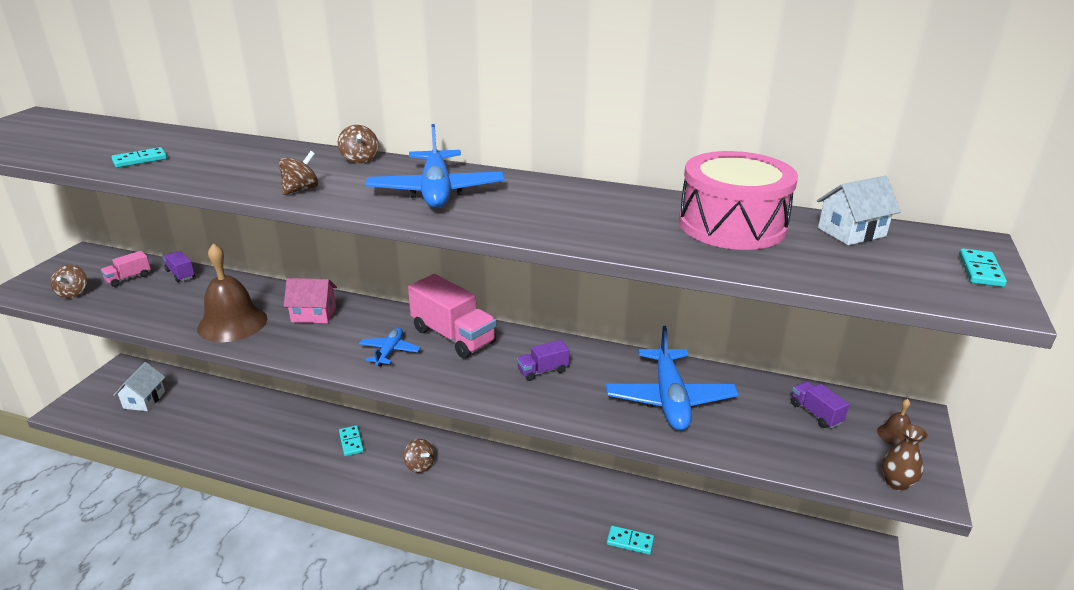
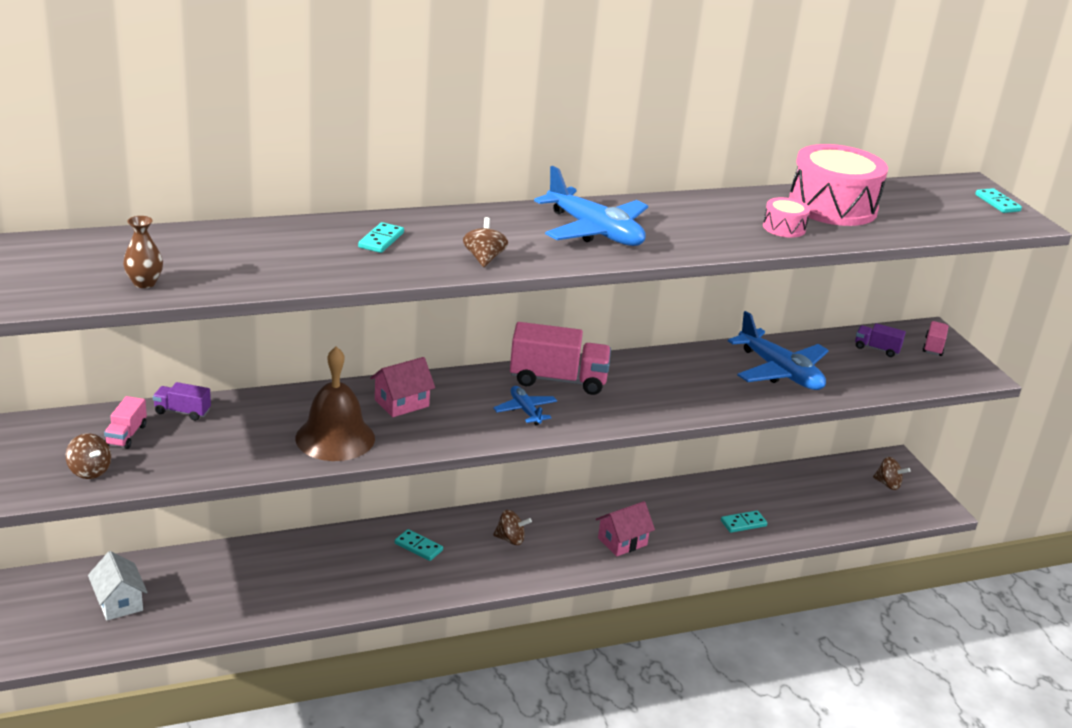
camera: 40 degrees left, 0 degrees up
turquoise domino [111,147,167,168] -> turquoise domino moved to [358,222,404,253]
brown spinning top [338,125,378,163] -> brown spinning top moved to [873,457,911,490]
purple truck [517,340,569,381] -> none
white house [817,176,901,245] -> none
brown bell [877,399,911,446] -> pink truck [923,321,949,356]
brown vase [882,424,928,491] -> brown vase moved to [123,216,163,288]
none -> pink house [596,501,655,556]
none -> pink drum [763,197,810,238]

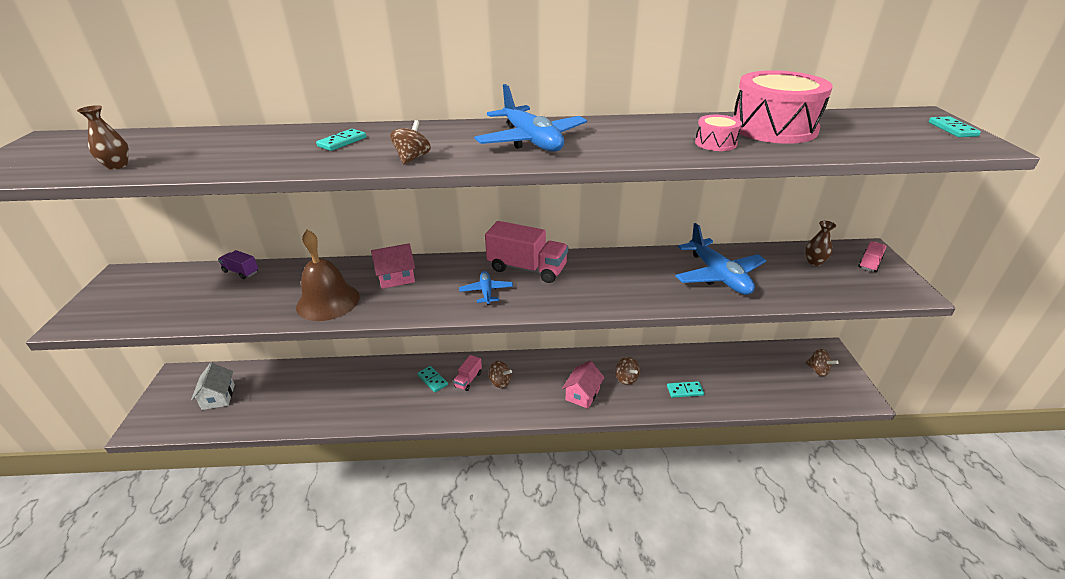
camera: 20 degrees right, 5 degrees up
brown spinning top [66,434,111,479] -> brown spinning top moved to [615,357,640,385]
pink truck [104,396,147,449] -> pink truck moved to [453,355,482,391]
pink house [596,501,655,556] -> pink house turned 45 degrees counterclockwise [562,361,605,409]
purple truck [855,323,906,357] -> brown vase [805,221,836,266]

